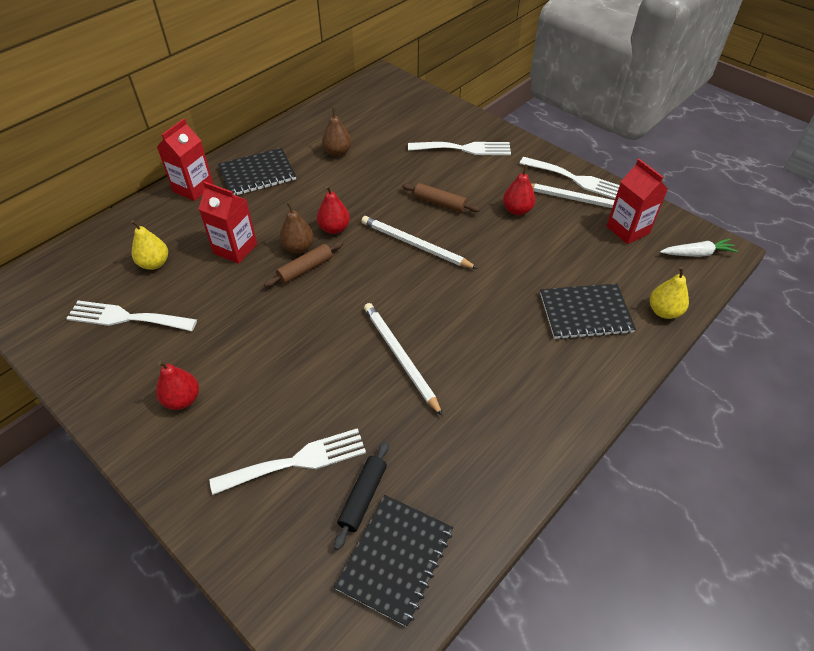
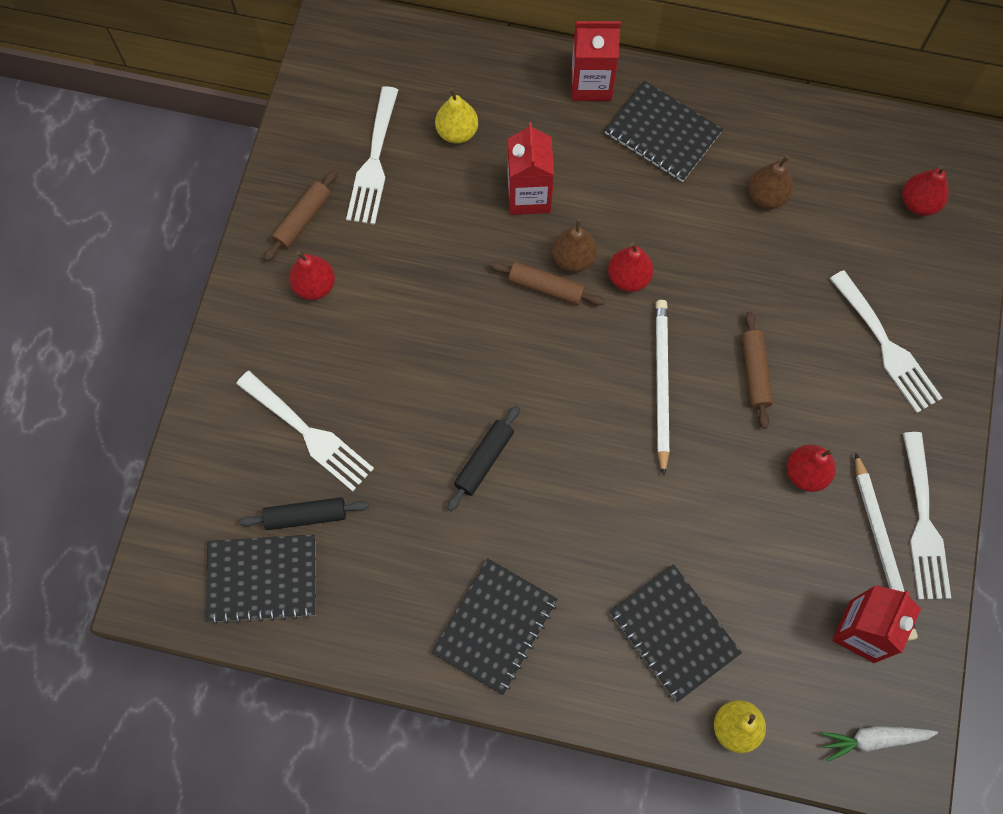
camera: 60 degrees right, 20 degrees up
white fork [66,301,197,331] -> white fork turned 150 degrees counterclockwise [346,86,398,225]
white pencil [364,303,443,416] -> black rolling pin [447,406,520,511]
white carrot [660,239,738,257] -> white carrot turned 120 degrees clockwise [821,726,938,762]
none -> brown rolling pin [264,170,338,262]
none -> black notebook [432,558,558,695]
none -> red pear [903,165,949,216]

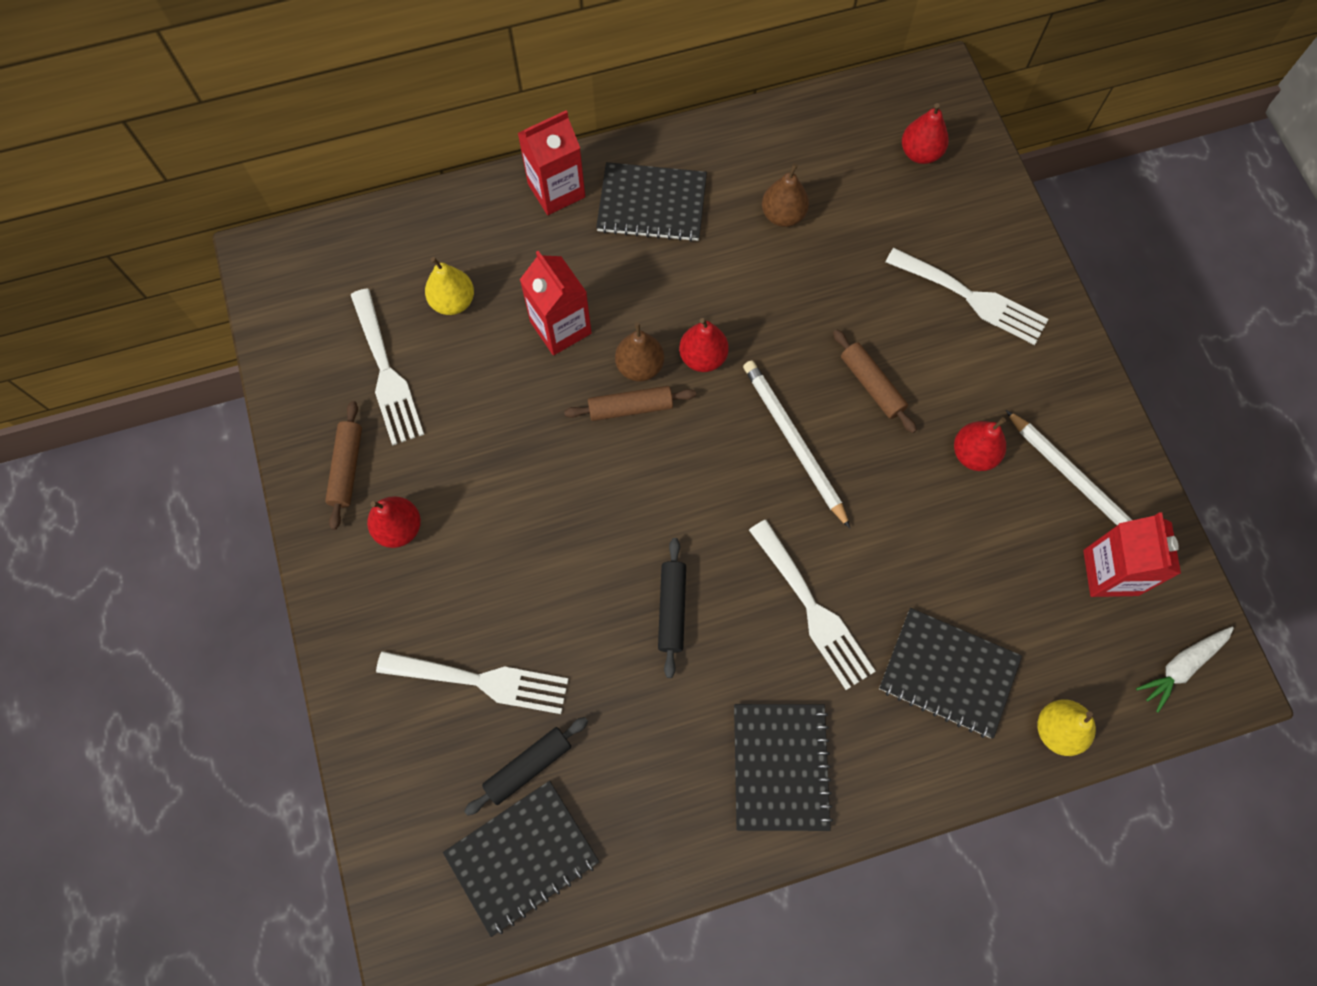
camera: 30 degrees left, 0 degrees up
white fork [903,432,951,599] -> white fork moved to [749,520,876,690]

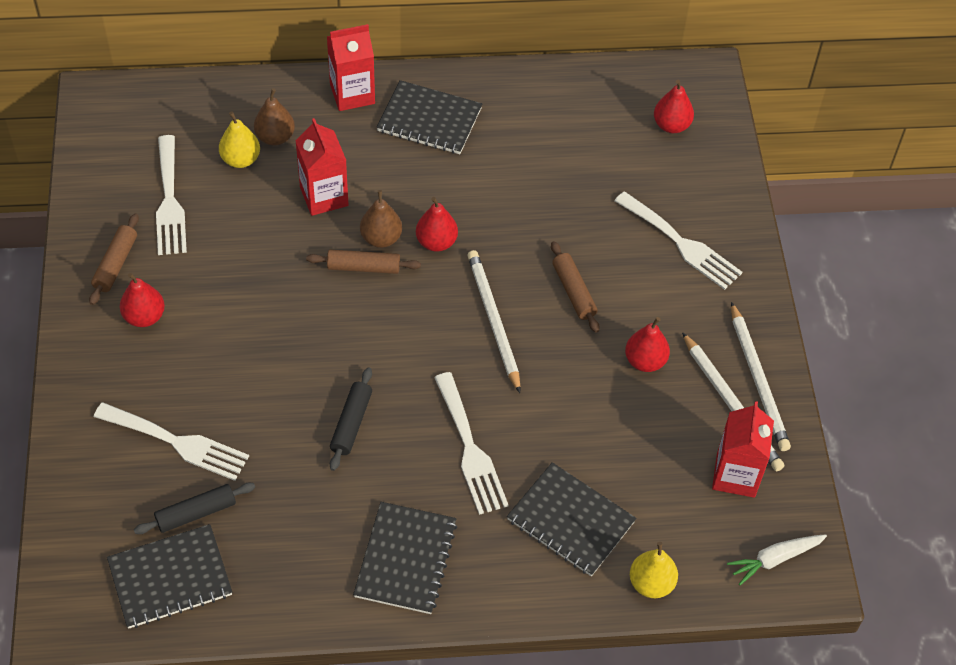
camera: 10 degrees right, 15 degrees down
brown pear [762,163,809,227] -> brown pear moved to [254,88,295,146]
none -> white pencil [731,302,791,451]

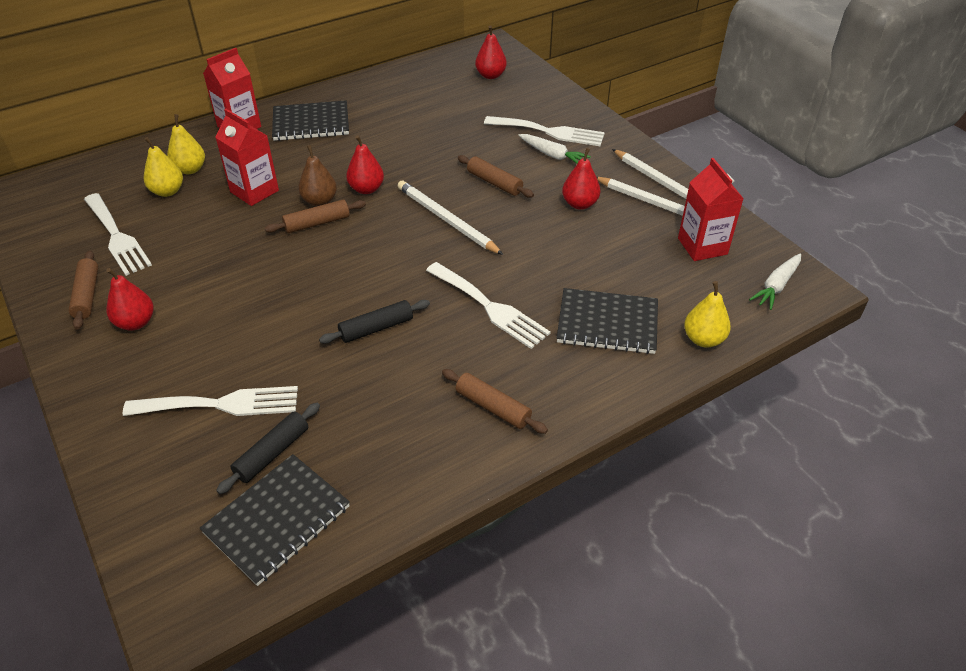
camera: 25 degrees left, 10 degrees down
brown pear [254,88,295,146] -> yellow pear [167,114,205,174]
black rolling pin [330,367,372,471] -> black rolling pin turned 75 degrees clockwise [319,300,430,344]
black notebook [353,502,457,614] -> brown rolling pin [442,369,548,434]
none -> white carrot [519,134,591,164]

